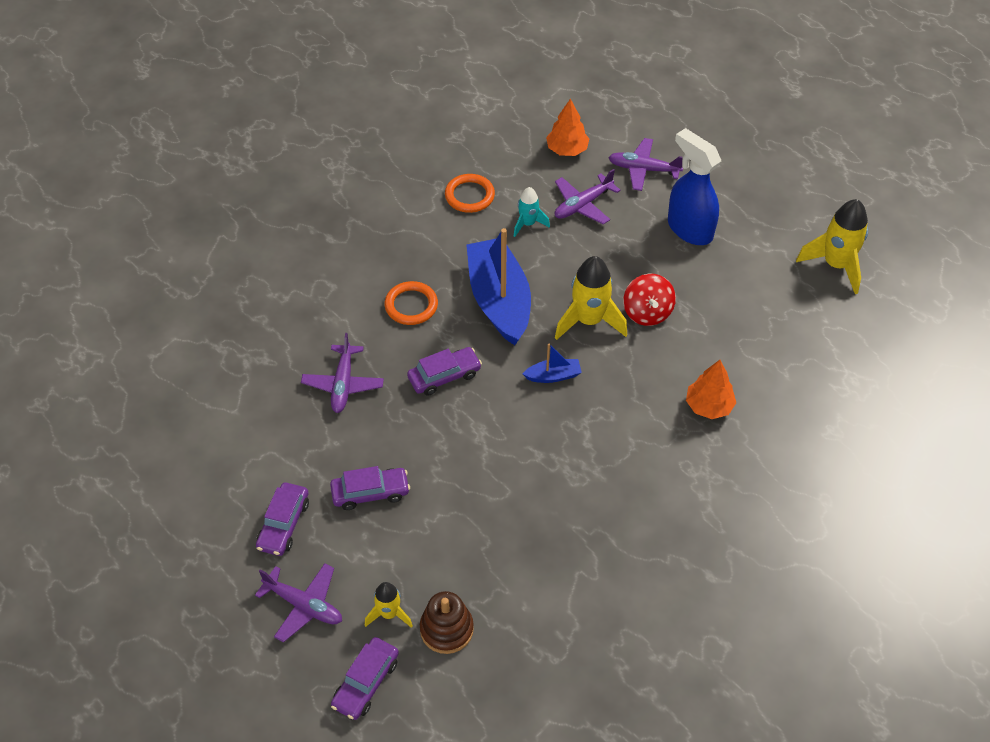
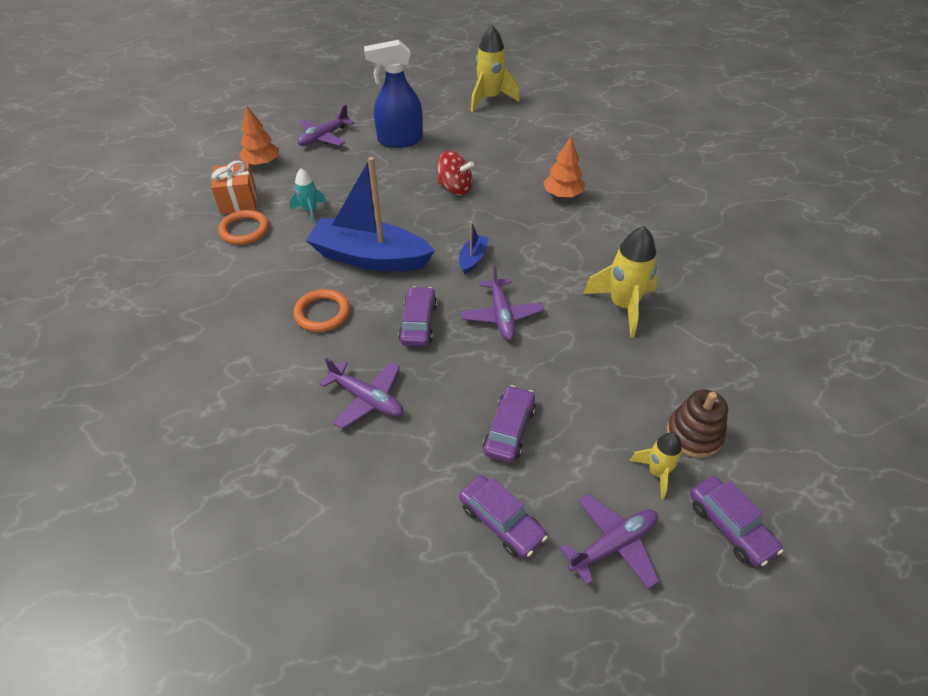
camera: 60 degrees left, 5 degrees down
purple plane [555,169,621,224] -> purple plane moved to [461,265,544,340]
yellow rocket [555,256,627,340] -> yellow rocket moved to [583,226,658,338]
none -> orange gift [211,161,257,214]

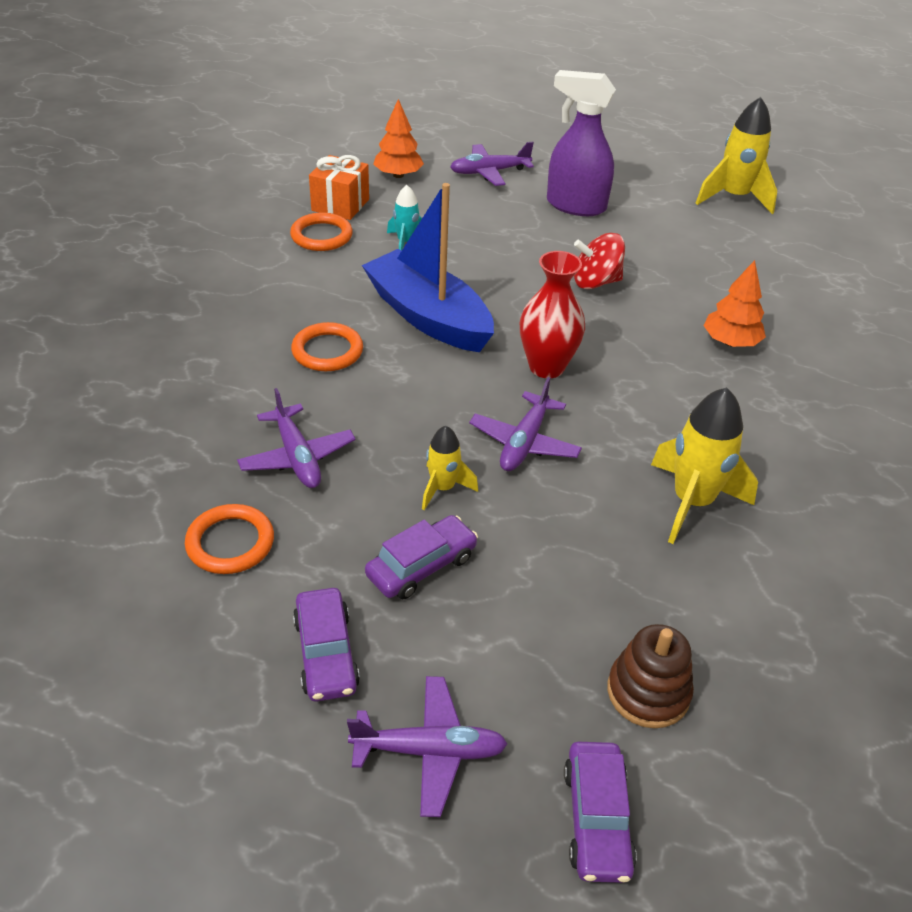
camera: 30 degrees right, 5 degrees down
blue spray bottle [364,40,423,148] -> purple spray bottle [547,70,616,216]
purple car [399,286,437,346] -> none
red spinning top [437,151,474,195] -> red spinning top turned 120 degrees clockwise [574,233,625,289]
blue boat [459,222,489,274] -> red vase [520,251,585,378]
yellow rocket [629,432,683,499] -> yellow rocket moved to [422,426,478,510]
none -> orange ring [185,504,274,574]

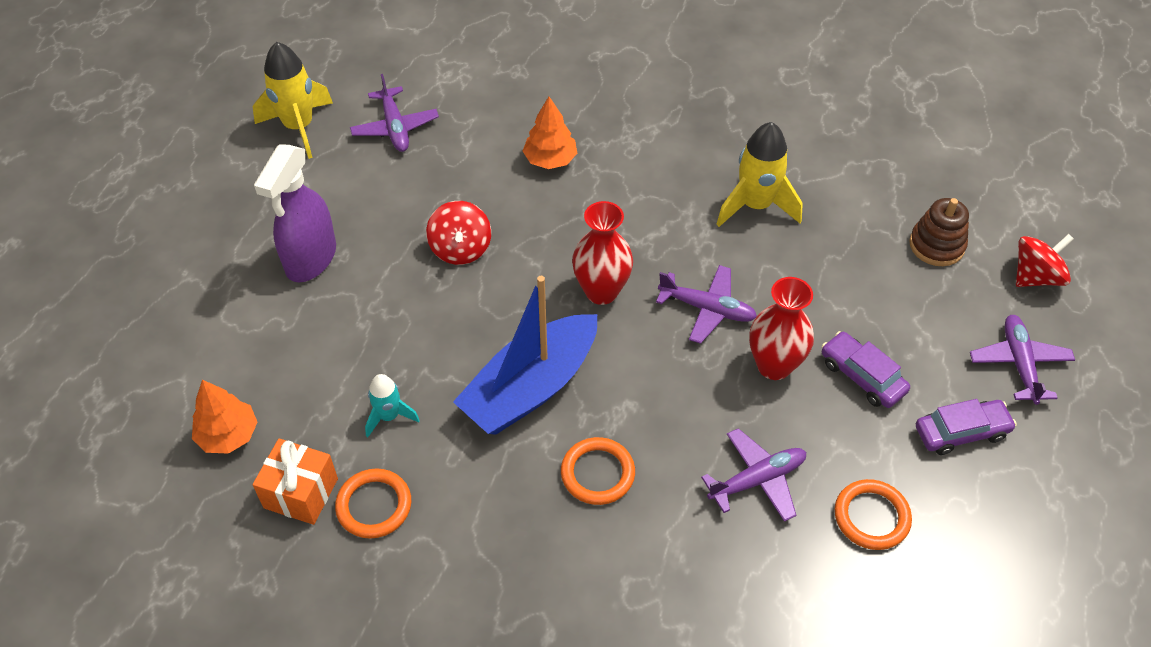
camera: 90 degrees left, 10 degrees up
yellow rocket [422,426,478,510] -> red vase [749,277,814,380]
purple plane [450,142,534,186] -> purple plane moved to [350,74,439,152]
purple car [564,742,637,883] -> red spinning top [1016,234,1074,287]

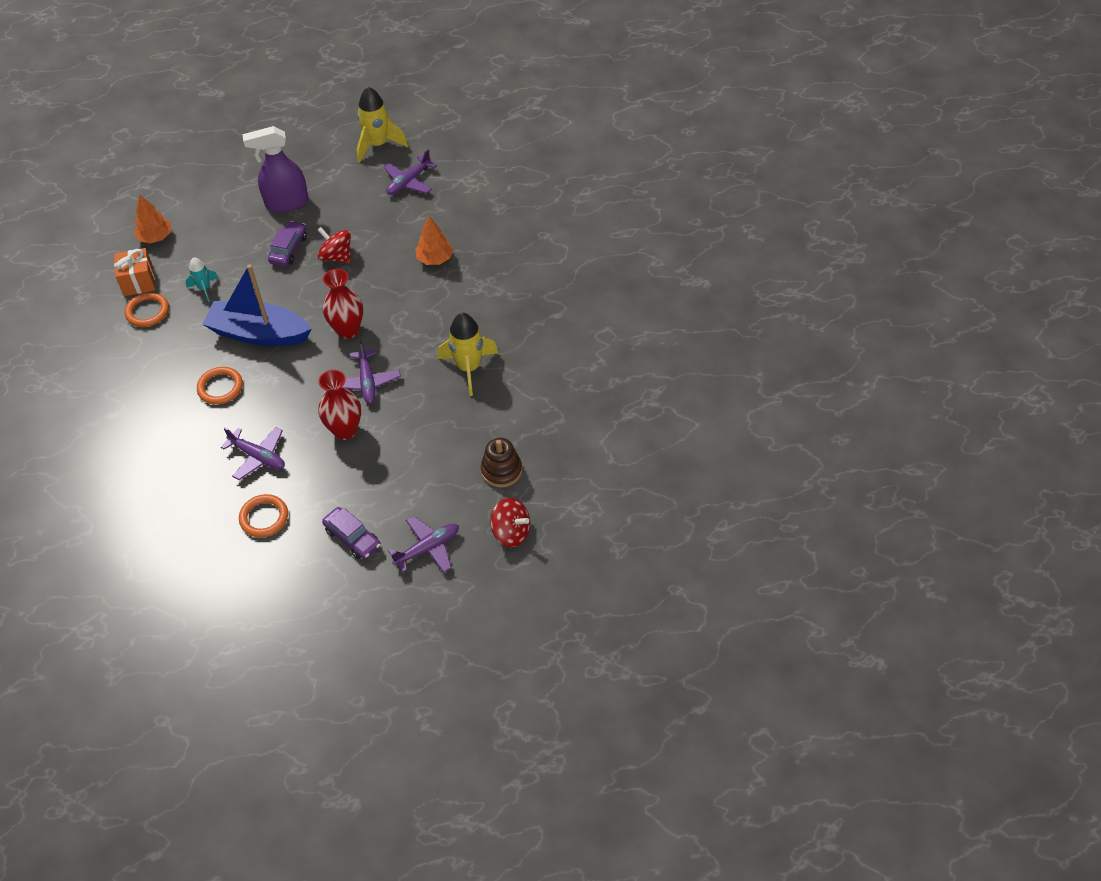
camera: 60 degrees right, 0 degrees up
red spinning top [426,201,491,265] -> red spinning top turned 75 degrees clockwise [318,227,351,263]
purple car [822,331,910,408] -> purple car moved to [268,221,307,266]

